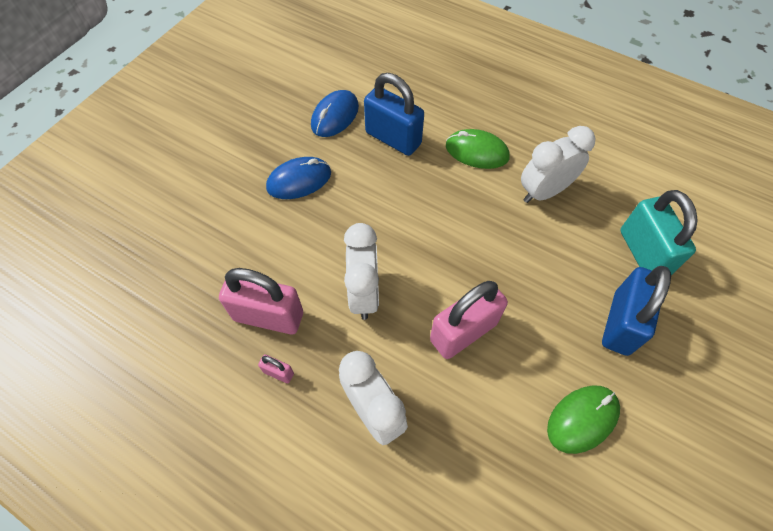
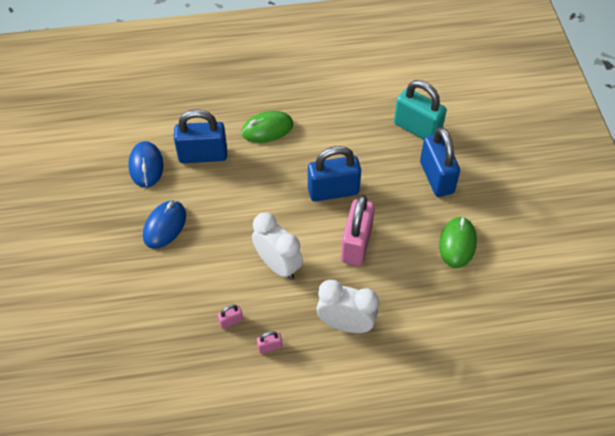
camera: 40 degrees left, 5 degrees down
pink padlock [219,268,303,335] -> pink padlock [217,305,243,329], size x0.43
white clock [521,126,596,203] -> none
none -> blue padlock [308,146,361,202]

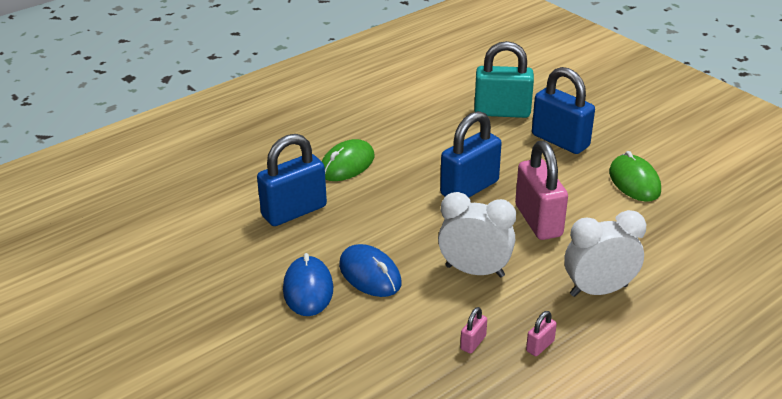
camera: 30 degrees left, 20 degrees down
blue mouse [128,141,164,188] -> blue mouse moved to [339,244,402,297]

